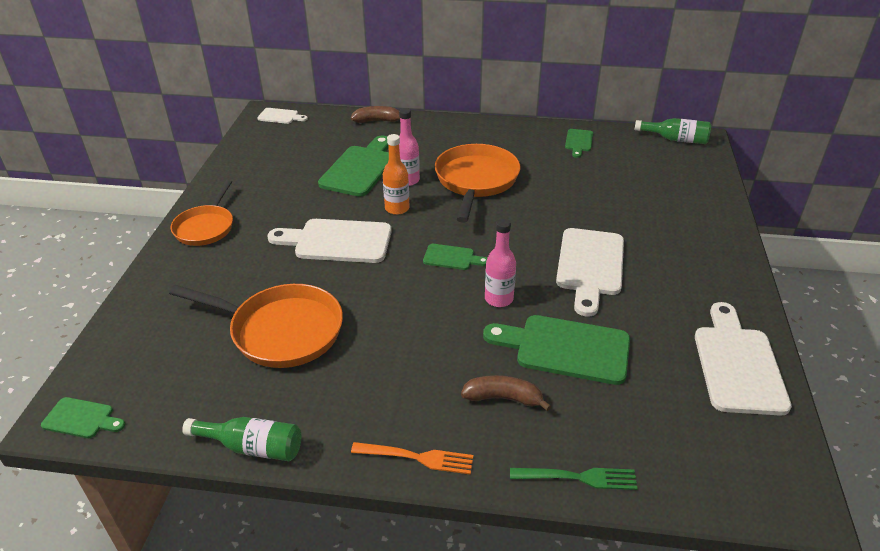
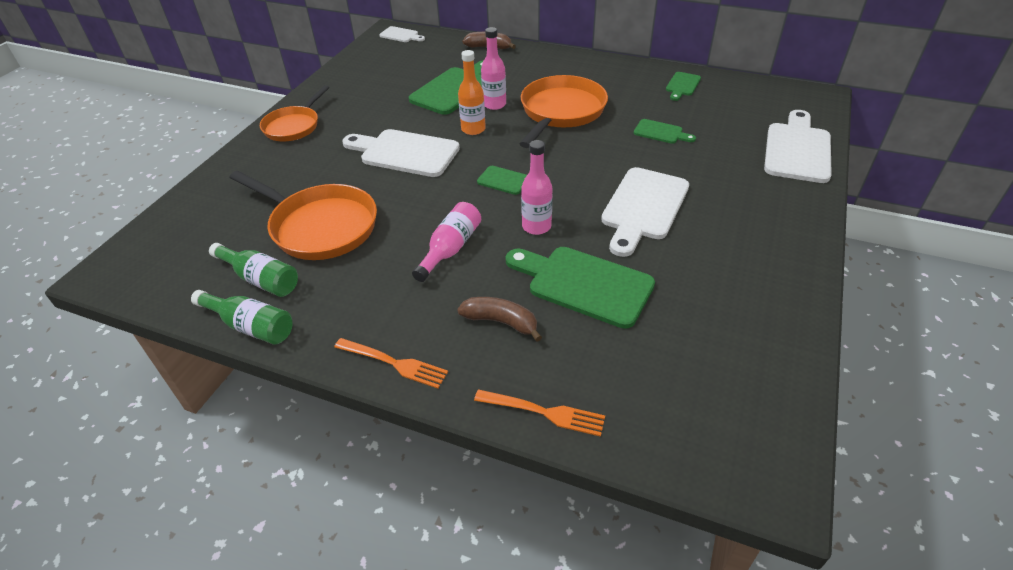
camera: 15 degrees right, 5 degrees up
green cutting board [41,397,125,438] -> green cutting board moved to [634,119,696,144]
green fork [510,468,638,490] -> orange fork [474,389,605,437]
green bottle [635,118,711,144] -> green bottle moved to [209,243,298,297]
white cutting board [695,302,792,416] -> white cutting board moved to [764,110,832,183]
none -> pink bottle [412,202,481,282]

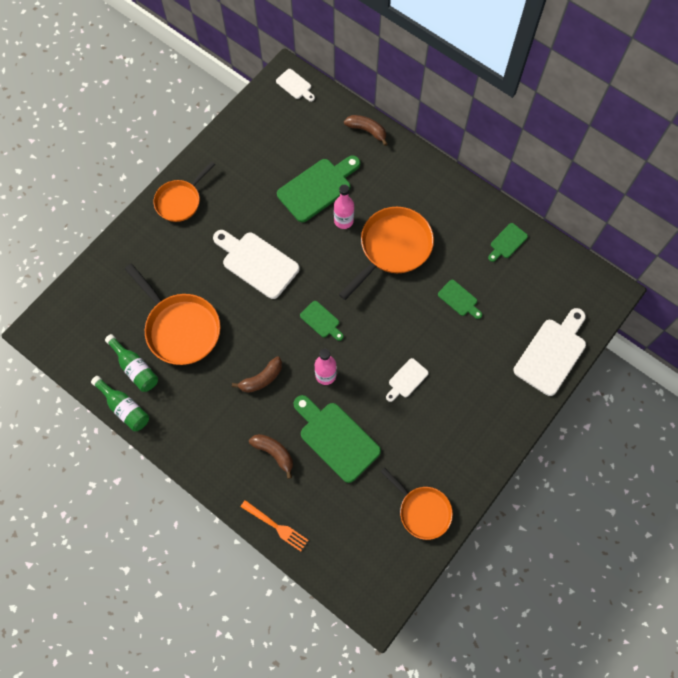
camera: 15 degrees right, 25 degrees up
orange fork [334,338,448,389] -> none
pink bottle [412,202,481,282] -> brown banana [232,357,282,393]
orange bottle [458,50,486,135] -> none
white cutting board [601,167,689,257] -> white cutting board [386,358,429,402], size x0.51
none -> orange pan [380,467,453,540]

